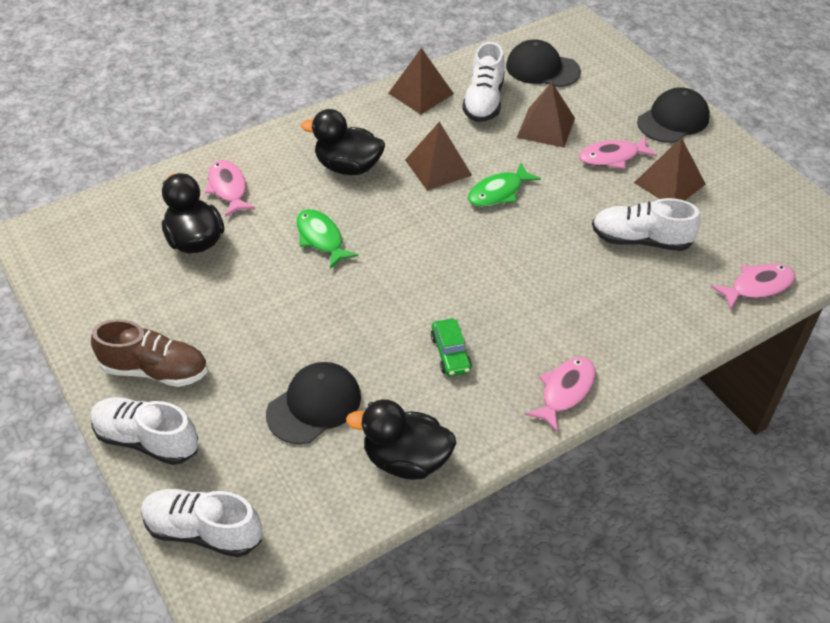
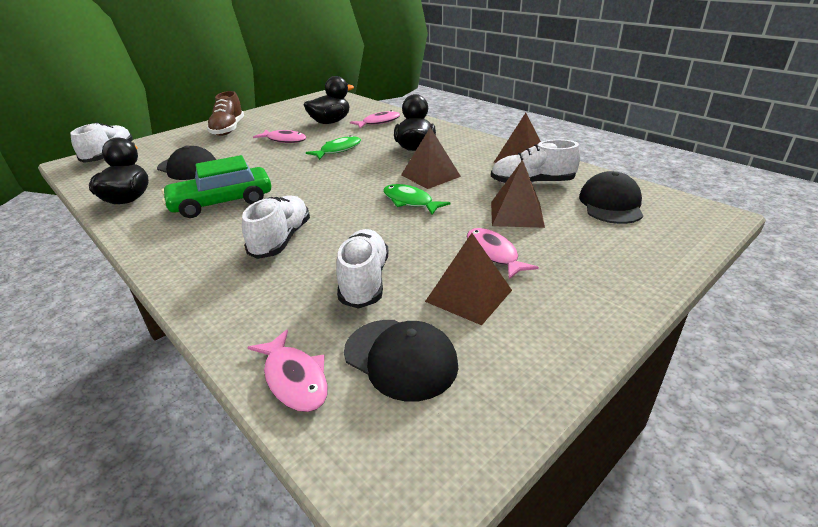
camera: 80 degrees right, 15 degrees down
white shoe [91,397,198,465] -> white shoe moved to [242,195,310,259]
green car [431,319,472,376] -> green car [161,155,271,218], size x1.90
pink fish [525,357,595,432] -> pink fish moved to [253,130,307,143]
black cap [637,87,710,143] -> black cap moved to [344,320,458,402]

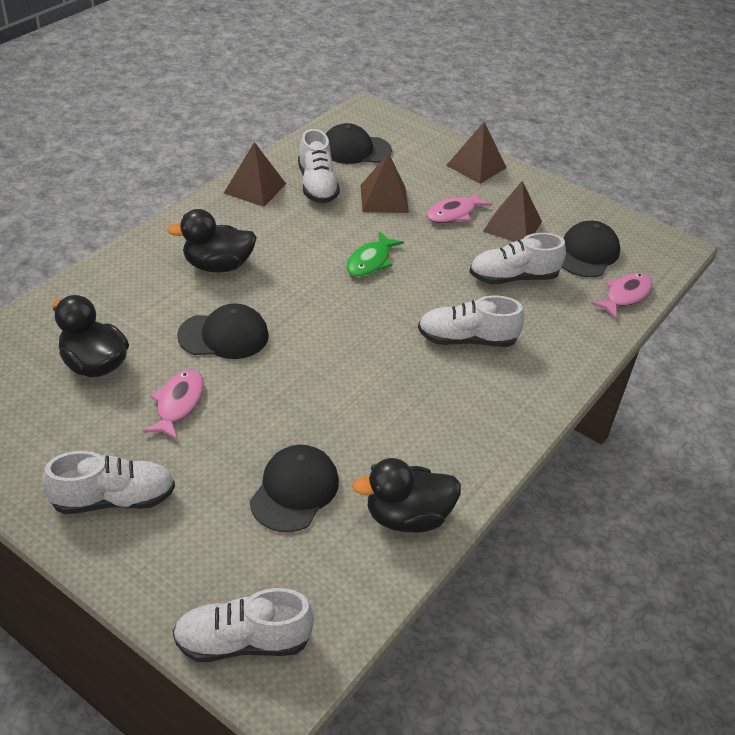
camera: 105 degrees left, 10 degrees up
green car [161,155,271,218] -> none
brown shoe [207,91,244,136] -> white shoe [42,451,175,514]
green fish [306,135,361,160] -> black cap [177,303,269,359]
pink fish [350,110,400,128] -> none
brown pyramid [401,127,461,189] -> brown pyramid moved to [446,122,507,184]

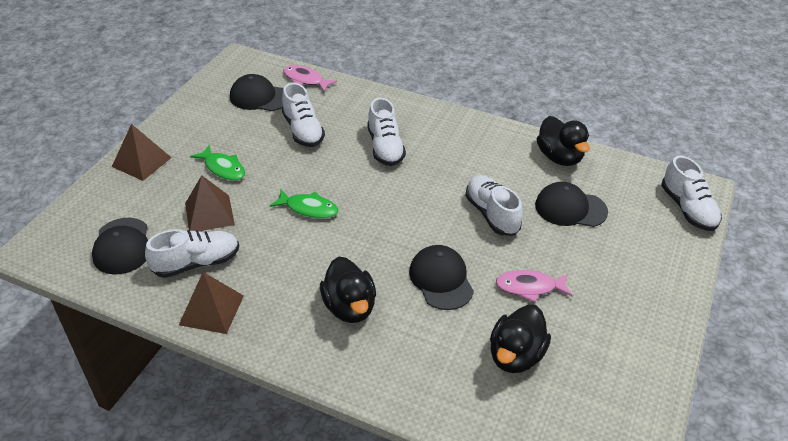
camera: 100 degrees left, 0 degrees up
white shoe [42,451,175,514] -> white shoe moved to [465,175,523,236]
pink fish [427,191,492,223] -> green fish [190,145,245,181]
brown pyramid [483,181,542,242] -> none

